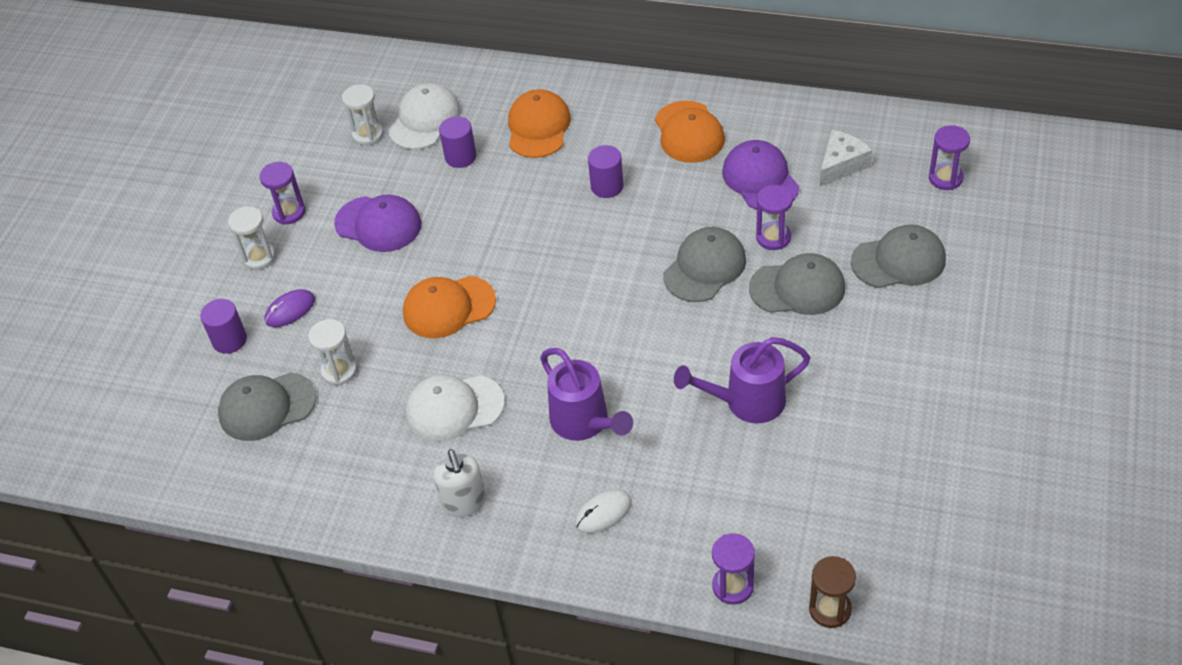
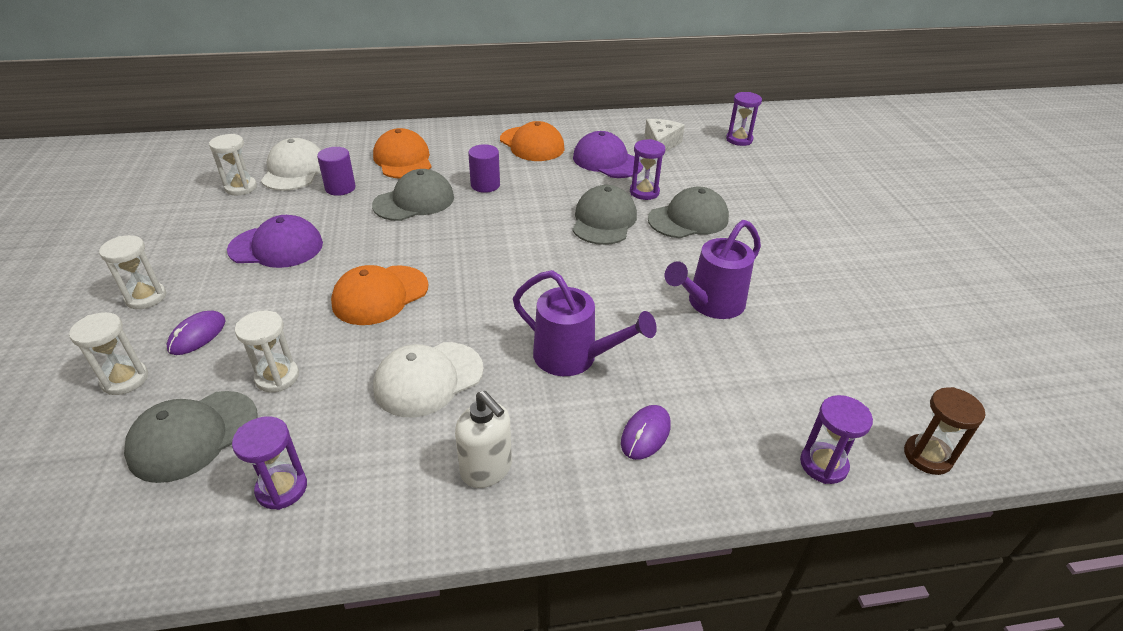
camera: 30 degrees left, 10 degrees down
purple cylinder [200,299,247,354] -> white hourglass [69,312,148,395]
purple hourglass [259,162,305,225] -> purple hourglass moved to [232,416,307,510]
white mouse [575,490,631,533] -> purple mouse [621,405,671,460]
grey cap [851,224,946,288] -> grey cap moved to [372,169,454,221]

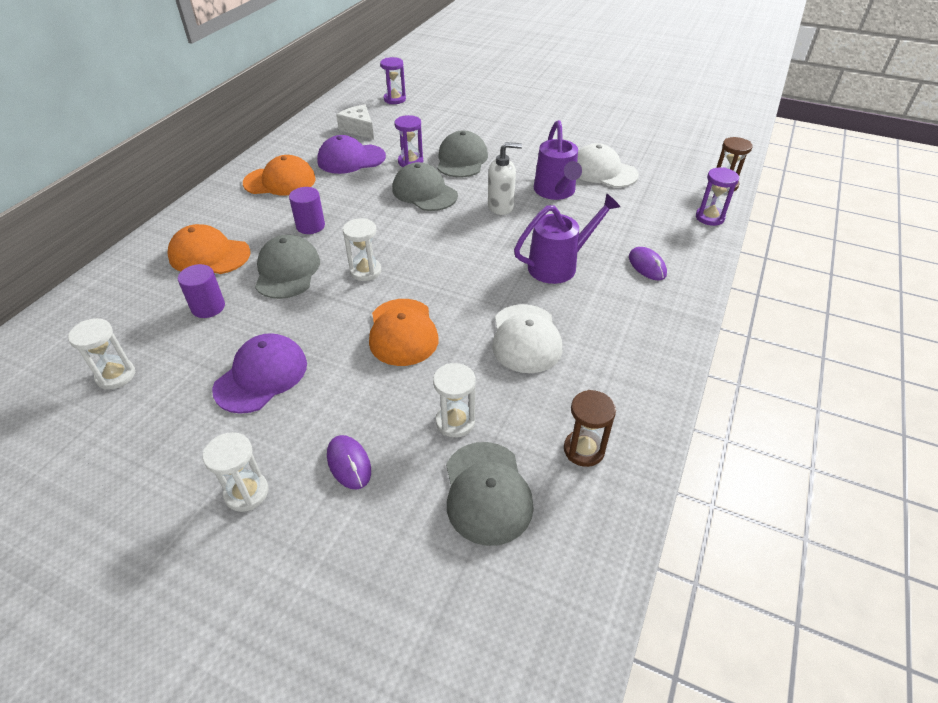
camera: 55 degrees left, 5 degrees up
white hourglass [69,312,148,395] -> white hourglass moved to [343,218,381,281]
purple hourglass [232,416,307,510] -> brown hourglass [564,390,616,467]
white cap [261,138,321,191] -> white cap moved to [577,143,639,188]
white soap dispenser [455,391,512,488] -> white soap dispenser moved to [488,142,522,215]

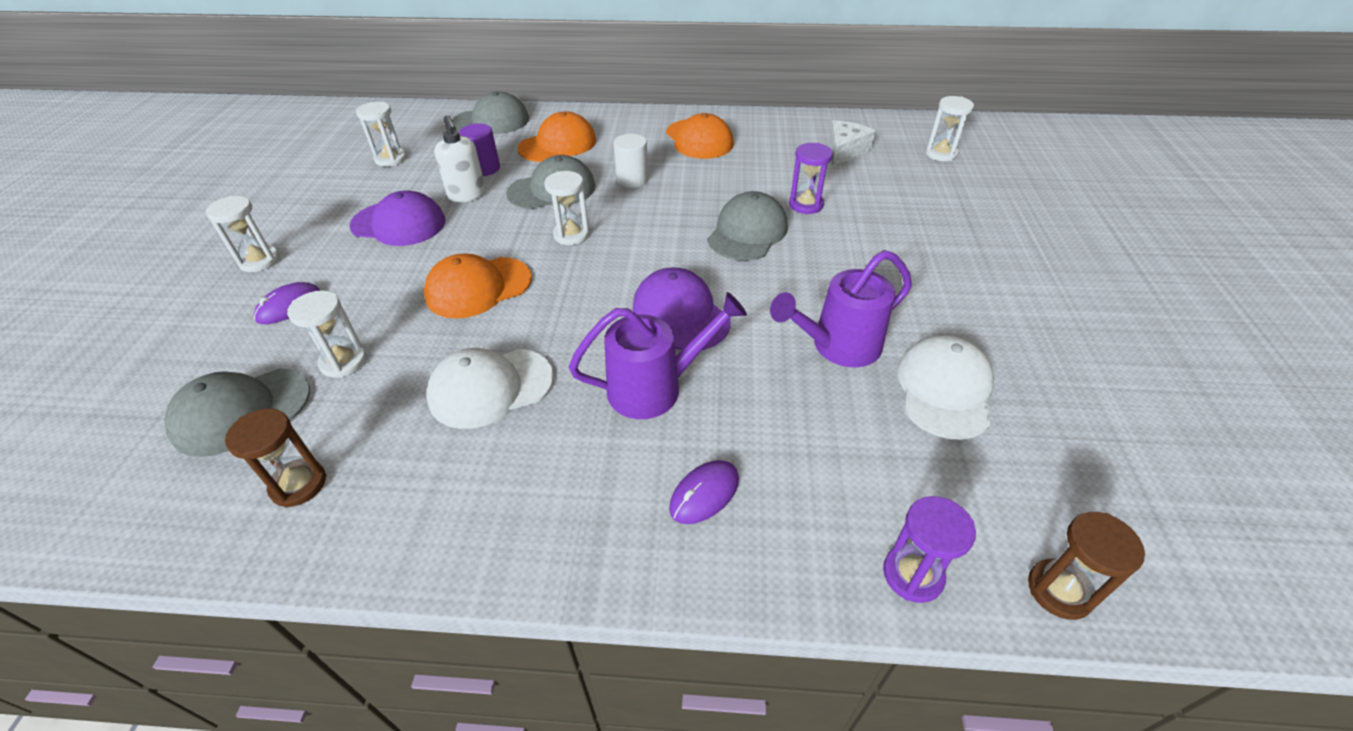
camera: 70 degrees right, 0 degrees up
orange cap [167,224,251,274] -> orange cap turned 60 degrees clockwise [518,112,596,162]
purple cylinder [289,187,325,234] -> white cylinder [613,134,648,188]
purple cap [317,135,386,174] -> purple cap moved to [633,268,731,350]
purple hourglass [380,57,406,104] -> white hourglass [925,96,974,161]
grey cap [437,130,488,177] -> grey cap moved to [452,92,529,134]
white soap dispenser [488,142,522,215] -> white soap dispenser moved to [434,115,486,202]
purple watering can [514,193,620,284] -> purple watering can turned 60 degrees counterclockwise [569,292,747,419]

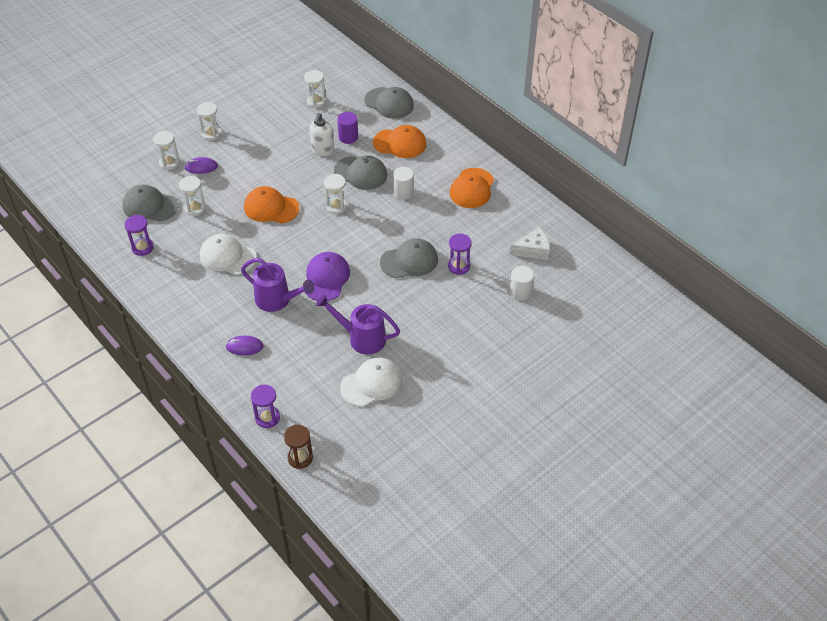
camera: 45 degrees right, 5 degrees up
brown hourglass [225,408,326,508] -> purple hourglass [124,215,154,256]
purple cap [349,190,446,246] -> none
white hourglass [925,96,974,161] -> white hourglass moved to [153,131,180,170]
none -> white cylinder [509,266,534,301]

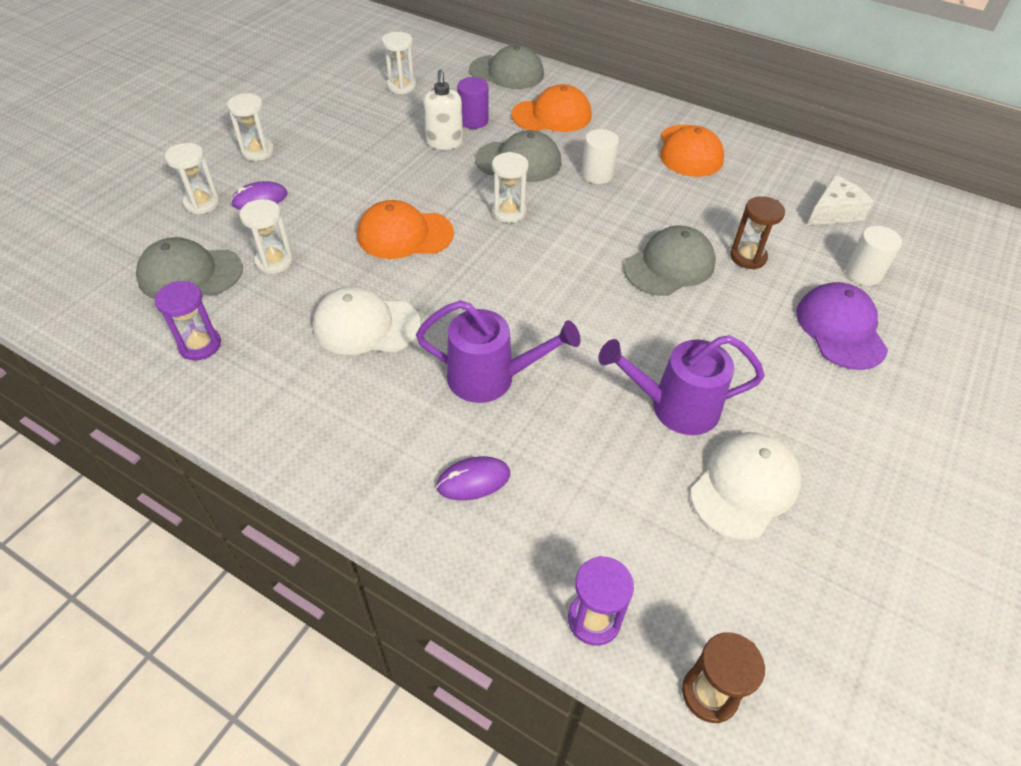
camera: 20 degrees left, 0 degrees up
purple cap [304,252,350,301] -> purple cap moved to [796,282,888,370]
purple hourglass [448,234,472,275] -> brown hourglass [730,196,785,270]

